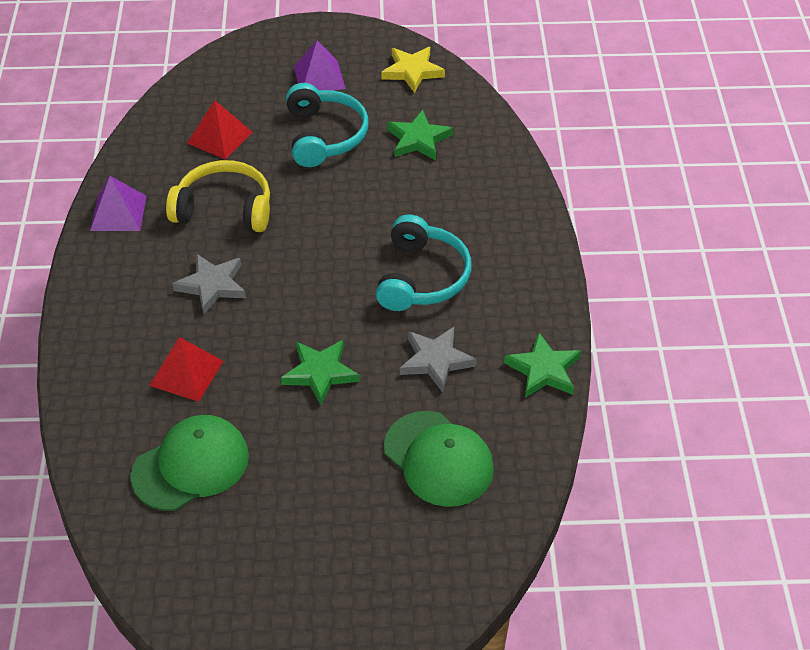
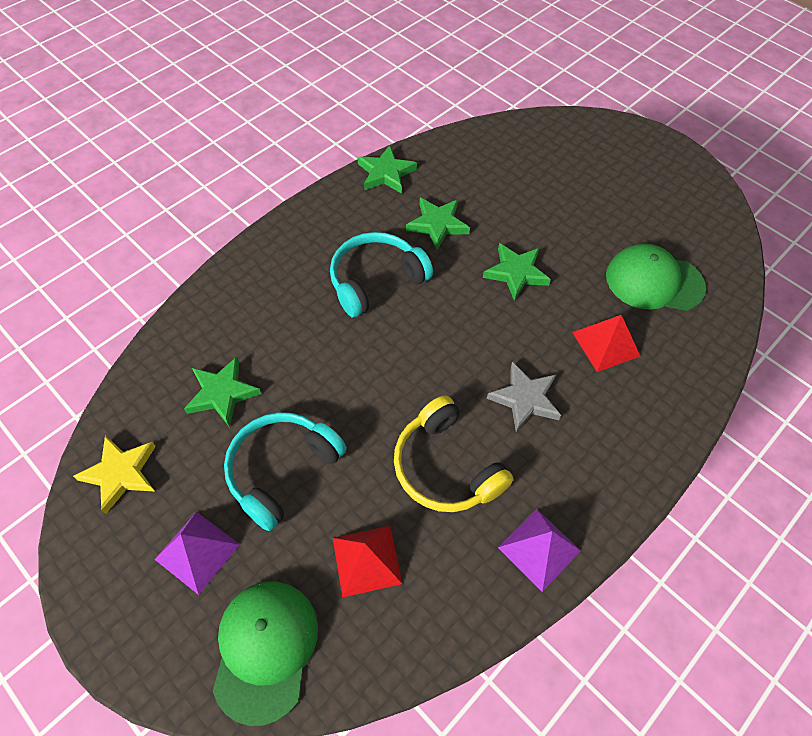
camera: 135 degrees left, 10 degrees up
green cap [384,411,494,507] -> green cap moved to [213,581,318,726]
grey star [400,327,477,393] -> green star [406,198,470,250]

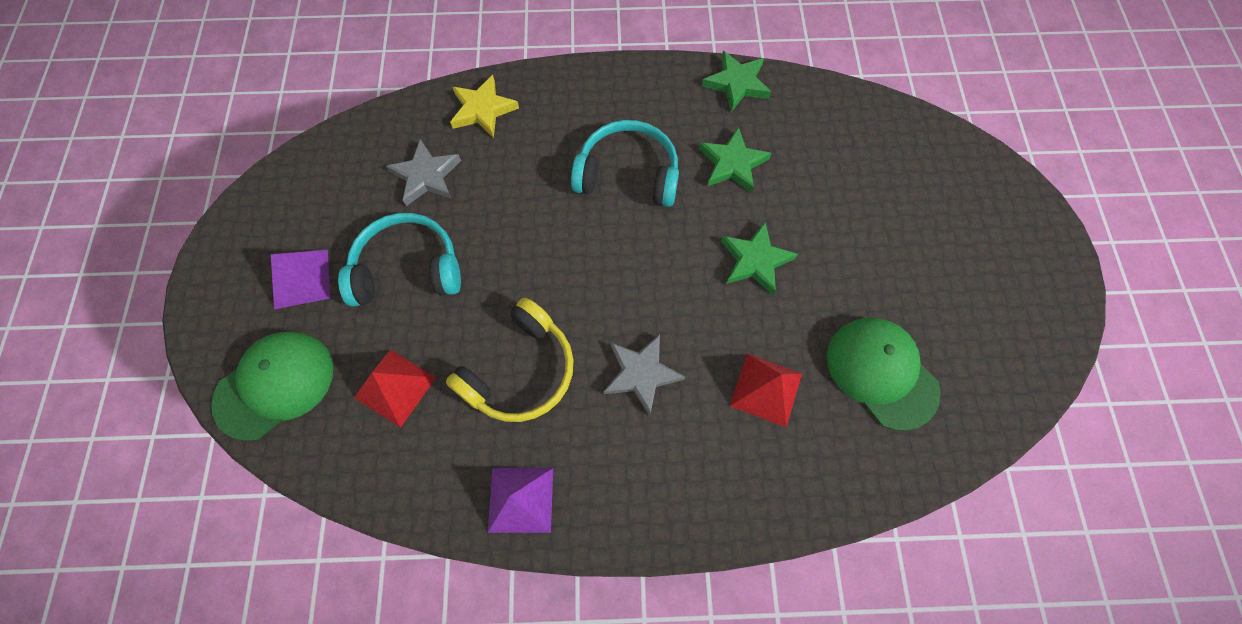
camera: 45 degrees right, 10 degrees up
yellow star [73,435,156,514] -> yellow star moved to [450,75,519,138]
green star [184,357,261,427] -> grey star [386,139,461,206]
yellow headphones [394,395,514,512] -> yellow headphones turned 150 degrees counterclockwise [446,298,573,422]

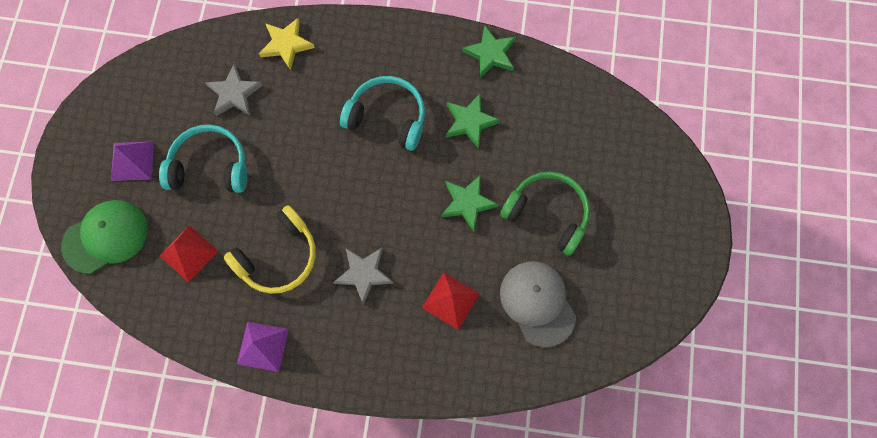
camera: 10 degrees right, 5 degrees up
green cap [827,318,941,431] -> grey cap [500,261,576,347]
none -> green headphones [500,172,590,256]

